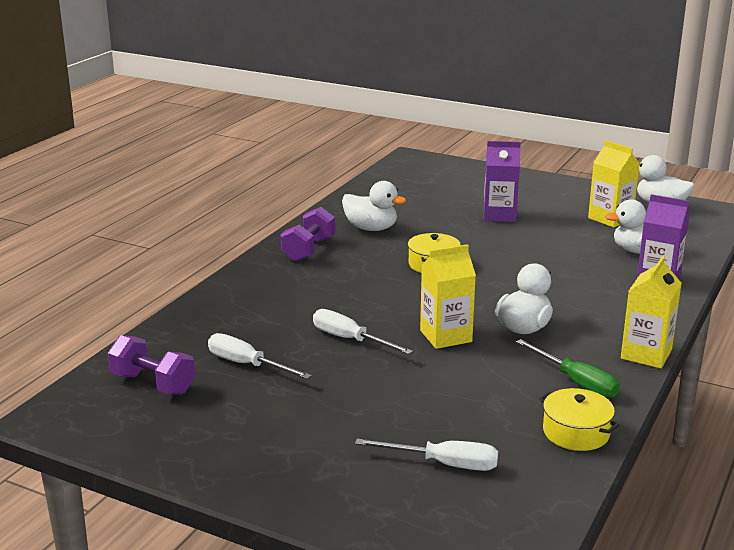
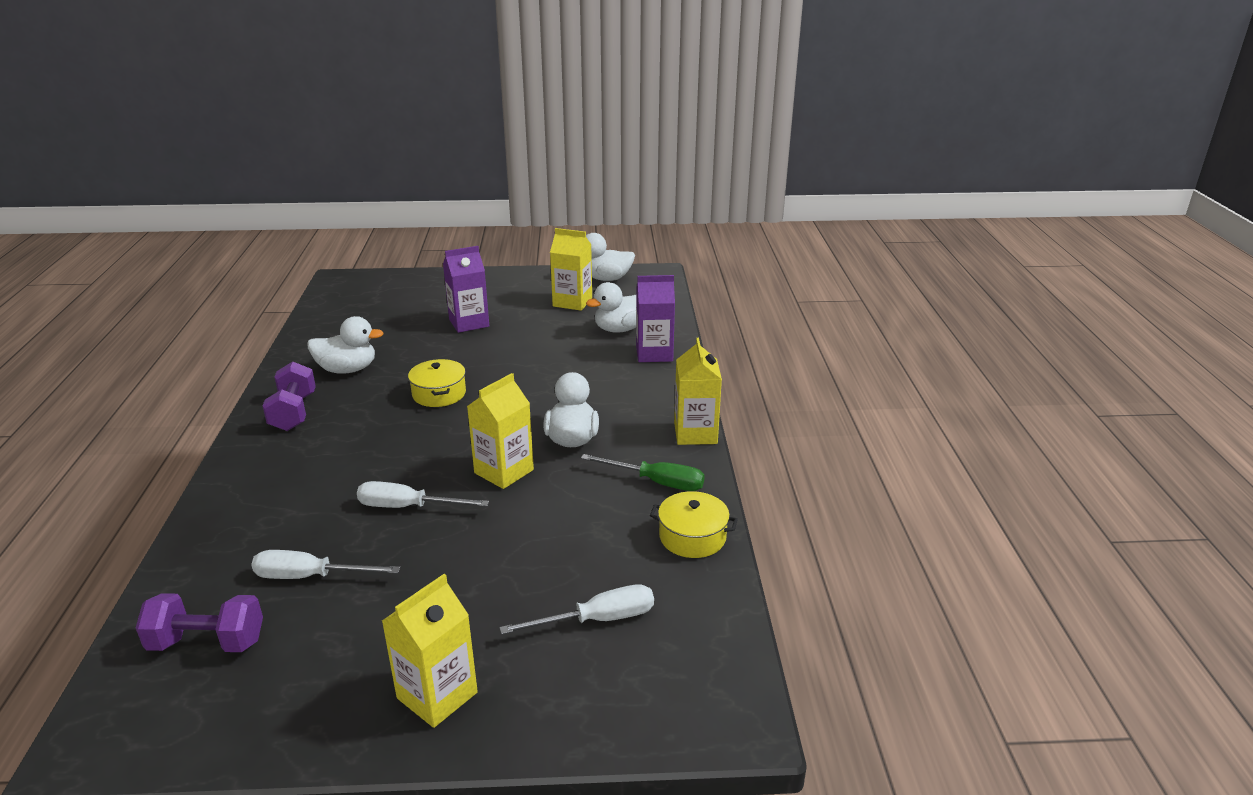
camera: 30 degrees left, 5 degrees up
none -> yellow carton [382,574,478,728]

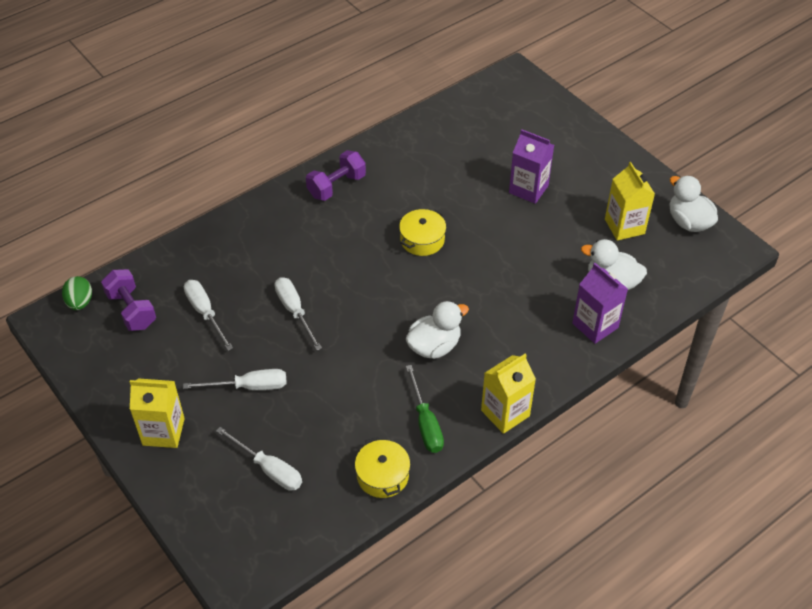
camera: 55 degrees right, 20 degrees up
white duck [307,316,384,374] -> none
yellow carton [467,373,534,489] -> none
none -> green egg [62,276,92,310]
none -> white screwdriver [183,369,287,390]

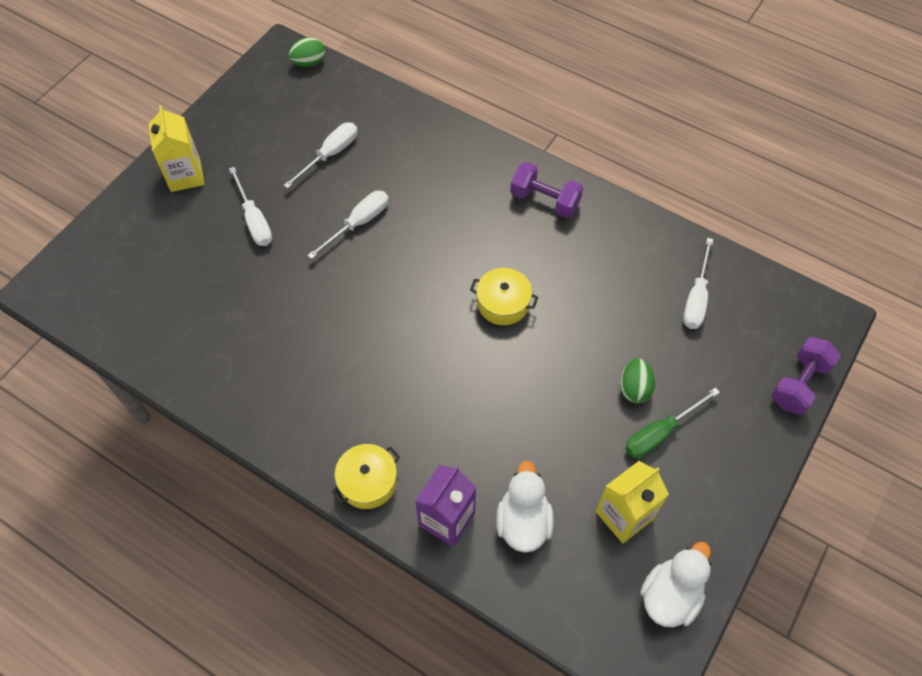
camera: 70 degrees right, 10 degrees up
purple dumbbell [101,269,156,331] -> purple dumbbell moved to [771,337,841,415]
white screwdriver [216,427,302,491] -> white screwdriver moved to [683,238,713,329]
yellow pot [355,437,410,498] -> yellow pot moved to [332,444,400,509]
white duck [405,301,469,359] -> none
green screwdriver [406,365,444,453] -> green screwdriver moved to [625,387,720,458]
yellow carton [481,354,536,434] -> none
purple carton [509,129,554,204] -> green egg [620,358,655,403]

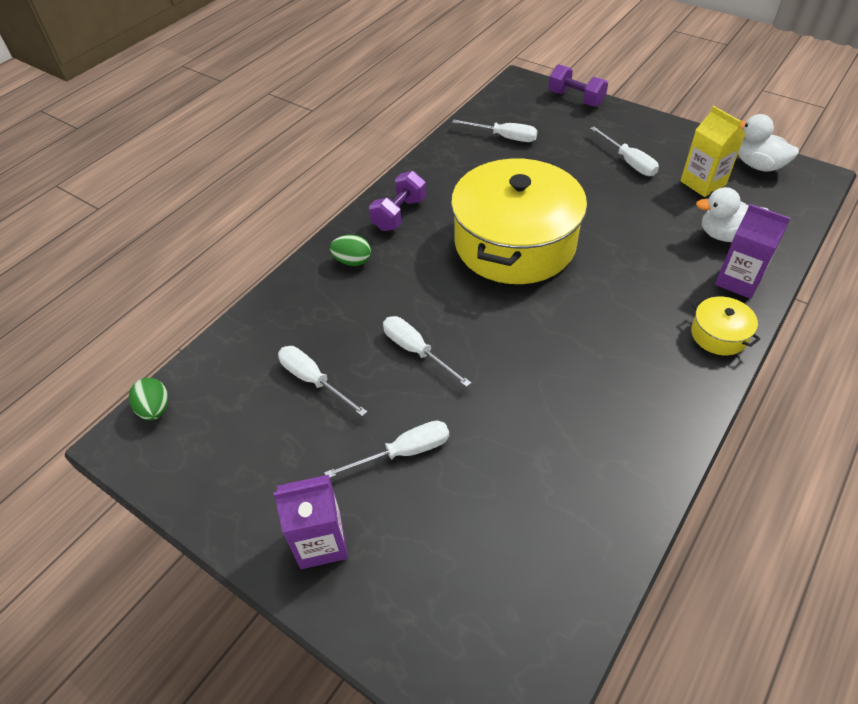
camera: 85 degrees left, 10 degrees down
yellow carton [148,106,205,192] -> purple carton [273,475,348,569]
yellow pot [470,268,538,325] -> yellow pot [451,157,587,284], size x2.48
green egg [620,358,655,403] -> green egg moved to [330,235,371,266]
green screwdriver [625,387,720,458] -> white screwdriver [590,127,659,176]

